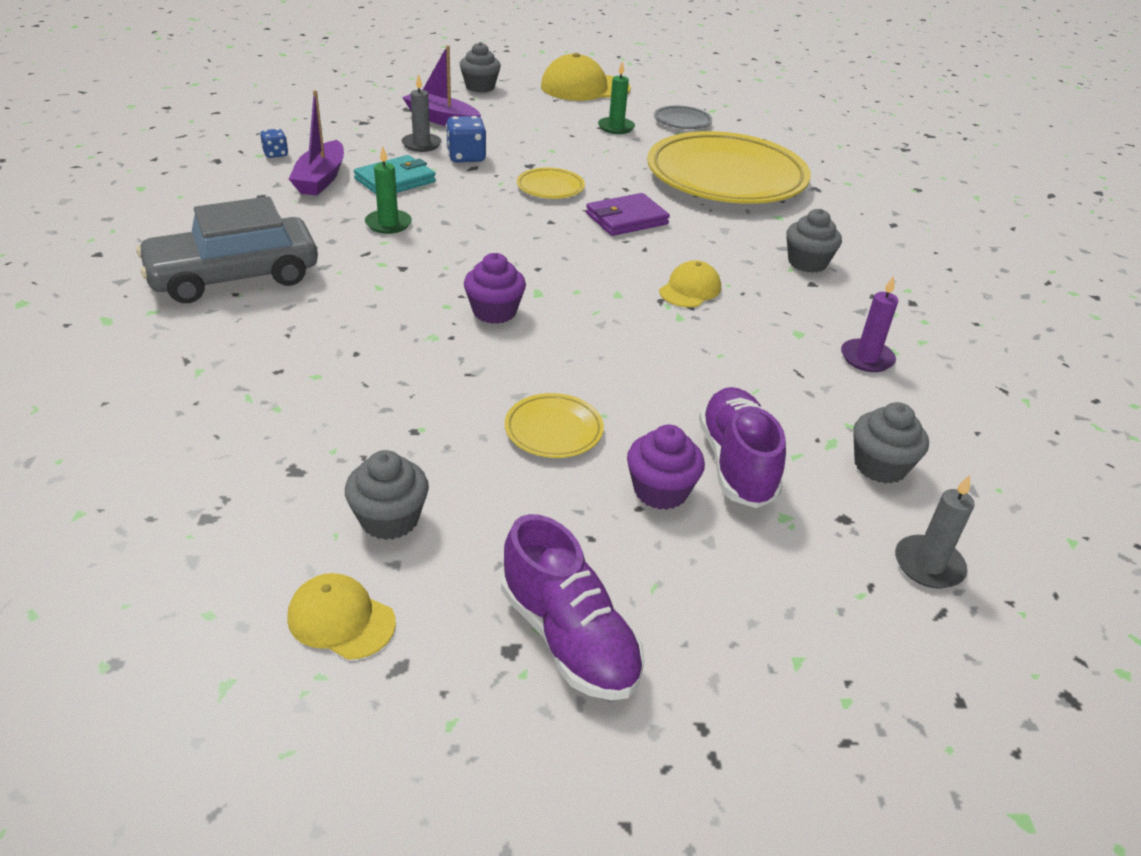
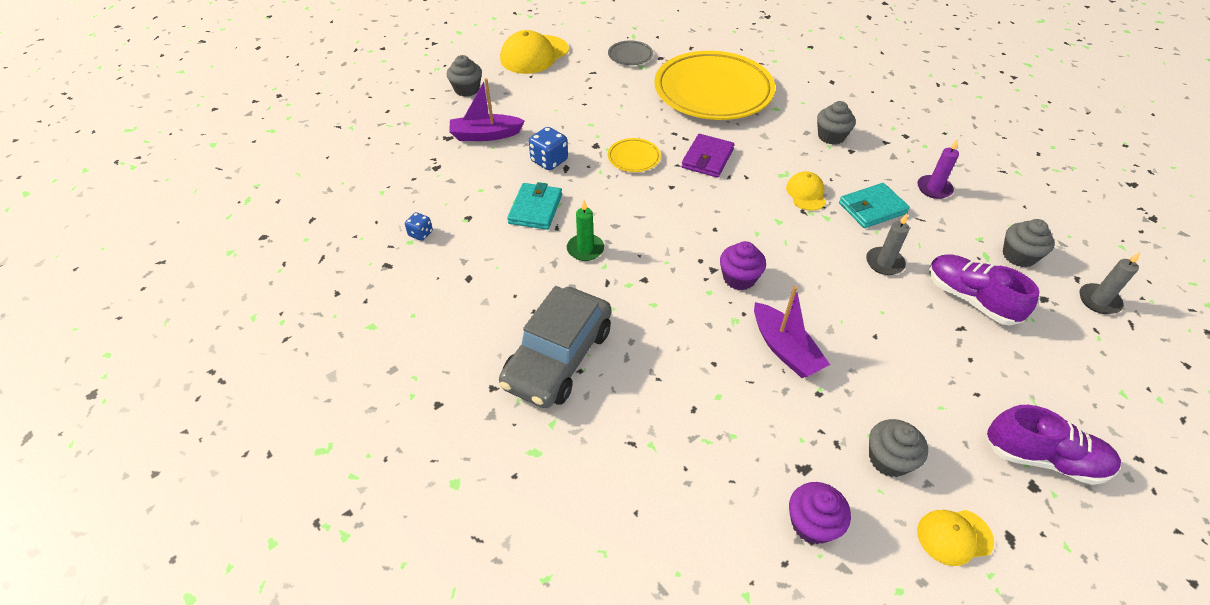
camera: 35 degrees left, 10 degrees up
purple boat [289,90,344,196] -> purple boat moved to [754,286,830,378]
grey candle [401,74,442,152] -> grey candle moved to [866,213,909,275]
yellow plate [505,393,604,458] -> none
green candle [598,61,635,134] -> none
purple cupcake [627,425,705,510] -> purple cupcake moved to [789,482,851,544]
none -> turquoise wallet [839,183,910,228]

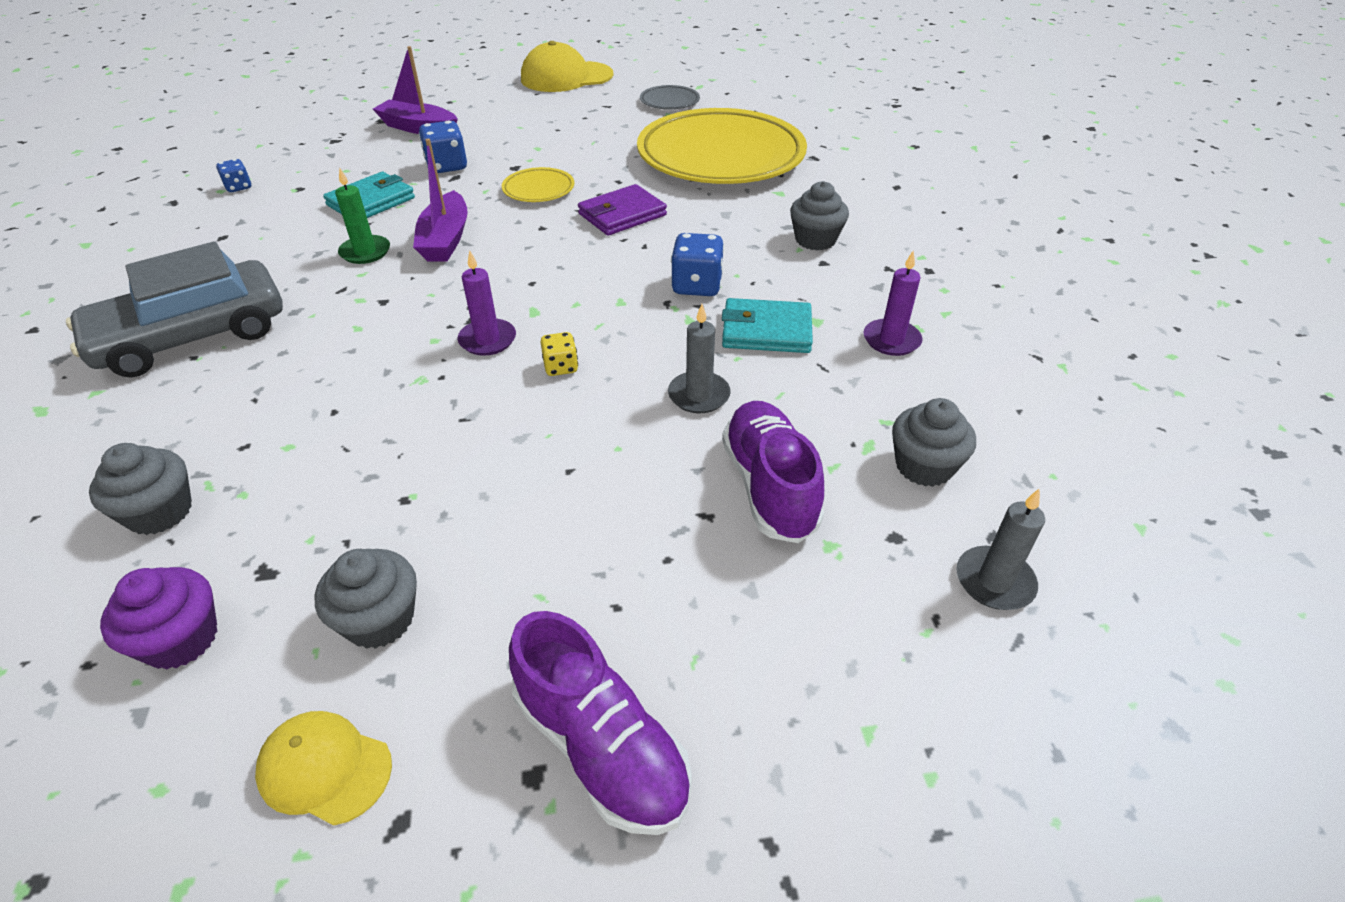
camera: 30 degrees right, 5 degrees down
grey cupcake [447,55,482,97] -> grey cupcake moved to [89,443,192,535]
purple cupcake [720,241,766,290] -> purple candle [457,250,516,356]
purple boat [754,286,830,378] -> purple boat moved to [413,139,468,261]
yellow cap [786,171,826,211] -> blue dice [671,233,724,296]
none -> yellow dice [541,332,578,376]

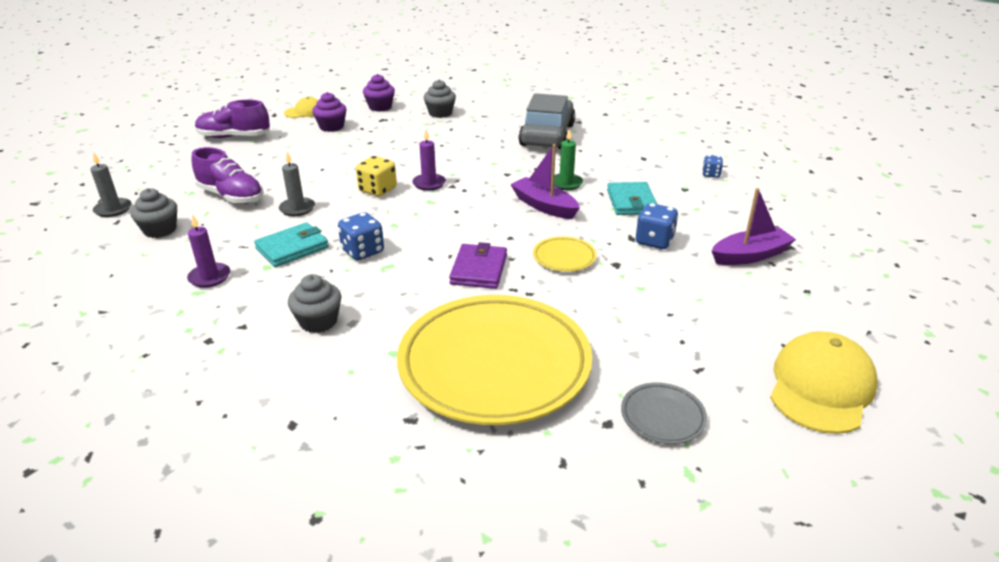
camera: 135 degrees right, 10 degrees down
grey cupcake [315,549,417,649] -> purple cupcake [312,92,346,132]
yellow dice [541,332,578,376] -> yellow dice [356,156,397,197], size x1.66

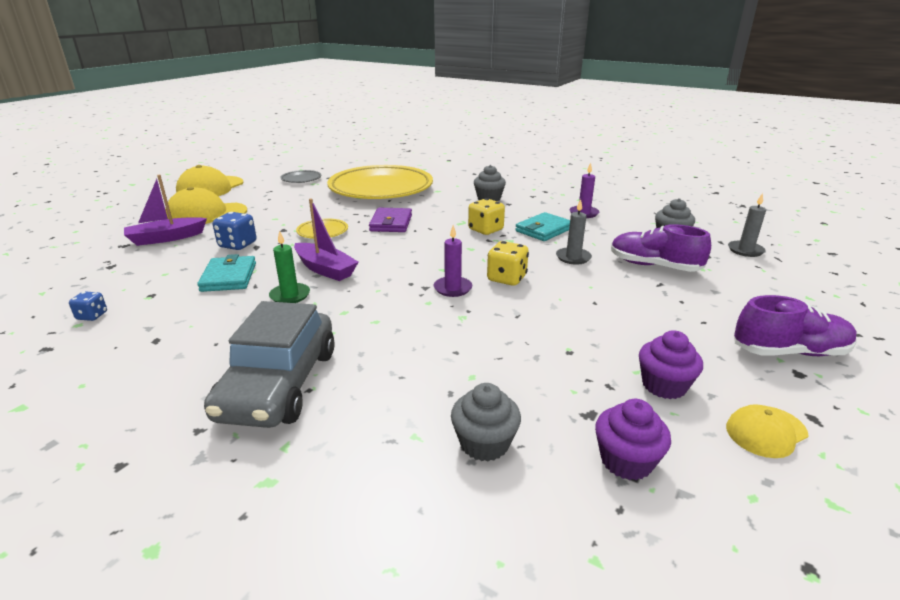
camera: 175 degrees right, 5 degrees down
blue dice [338,212,384,260] -> yellow dice [468,198,505,235]
none -> yellow cap [165,187,247,224]

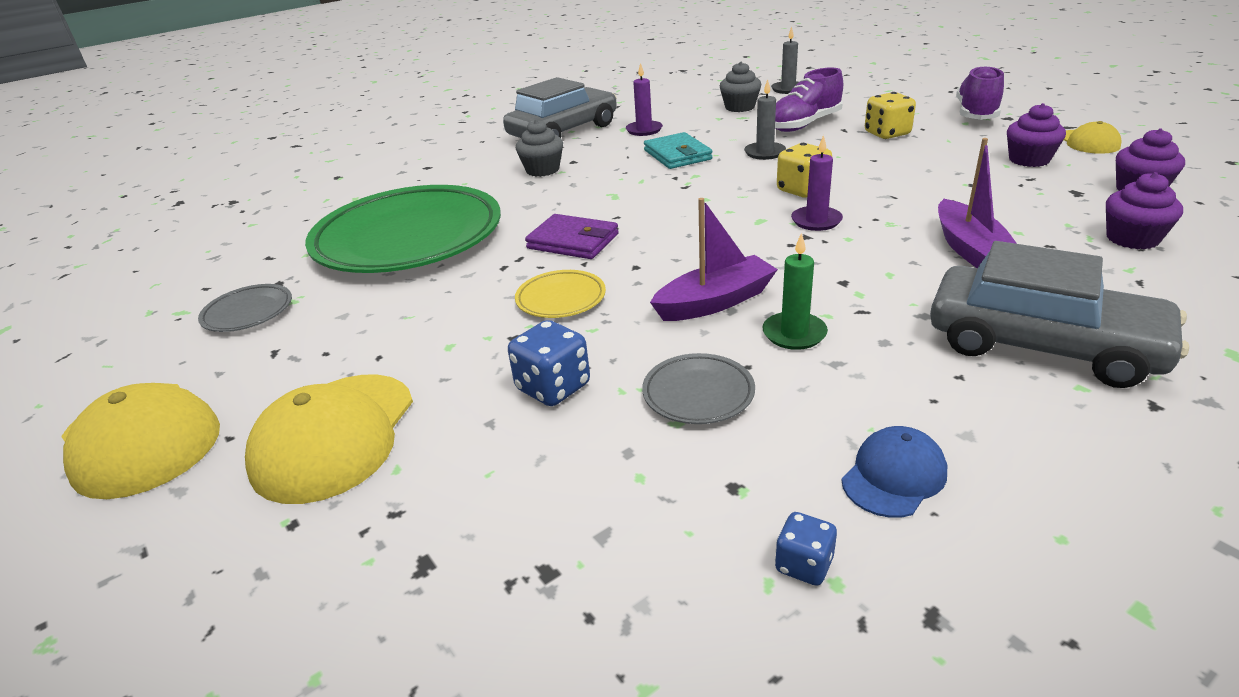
camera: 65 degrees left, 5 degrees up
purple boat [124,175,207,246] -> purple boat moved to [938,138,1017,268]
turquoise wallet [197,254,256,292] -> grey plate [642,353,755,424]
yellow plate [327,165,433,199] -> green plate [305,185,501,273]
grey cupcake [451,383,521,461] -> purple cupcake [1106,172,1183,250]
yellow dice [468,198,505,235] -> yellow dice moved to [865,92,916,139]
none -> grey car [503,77,617,138]
none -> blue cap [842,426,947,518]

